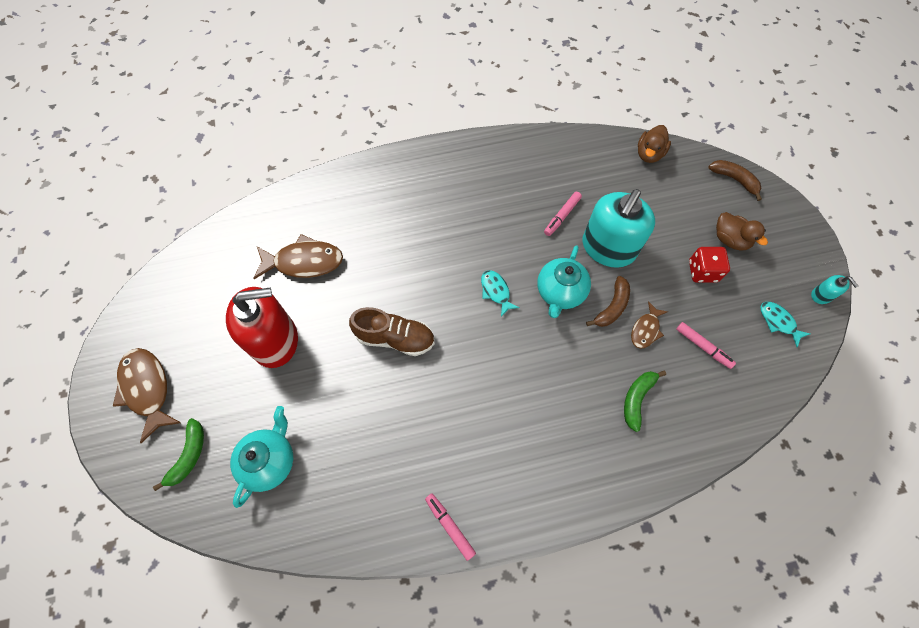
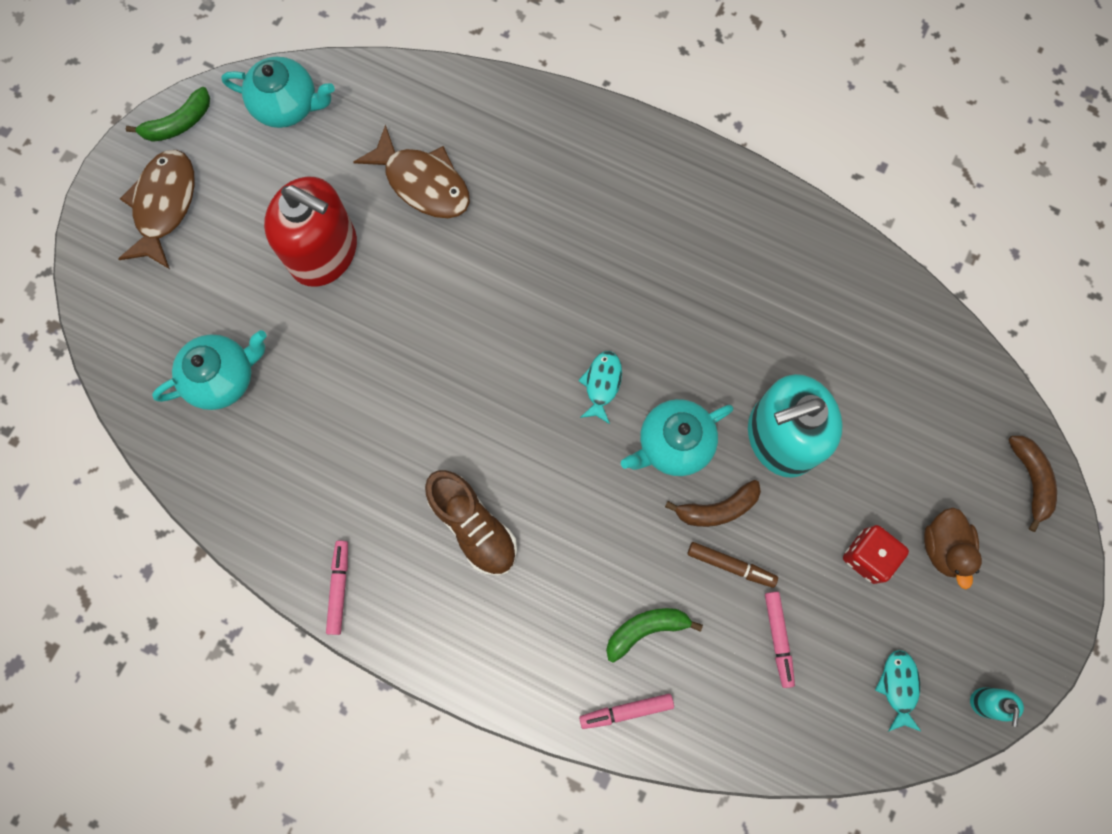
camera: 40 degrees right, 10 degrees up
green banana [153,418,204,491] -> green banana moved to [126,87,210,142]
brown shoe [349,307,435,356] -> brown shoe moved to [425,470,517,576]
pink marker [544,192,582,236] -> pink marker moved to [579,694,674,729]
brown fish [631,301,668,349] -> brown marker [688,542,778,588]
brown duck [638,125,671,163] -> none
none -> turquoise teapot [222,57,335,128]

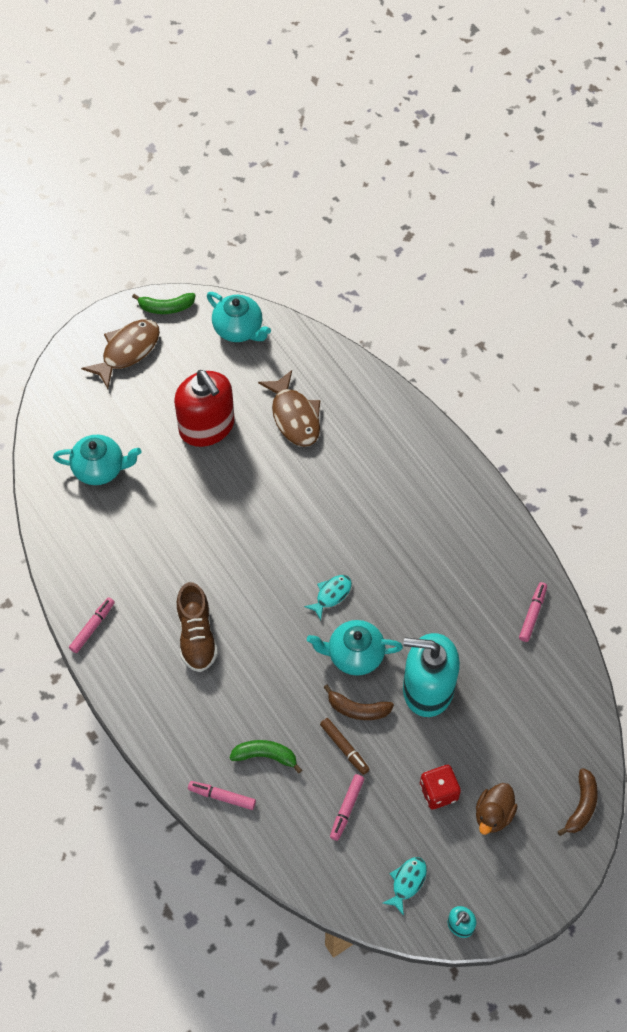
camera: 30 degrees right, 15 degrees down
none -> pink marker [519,582,547,642]

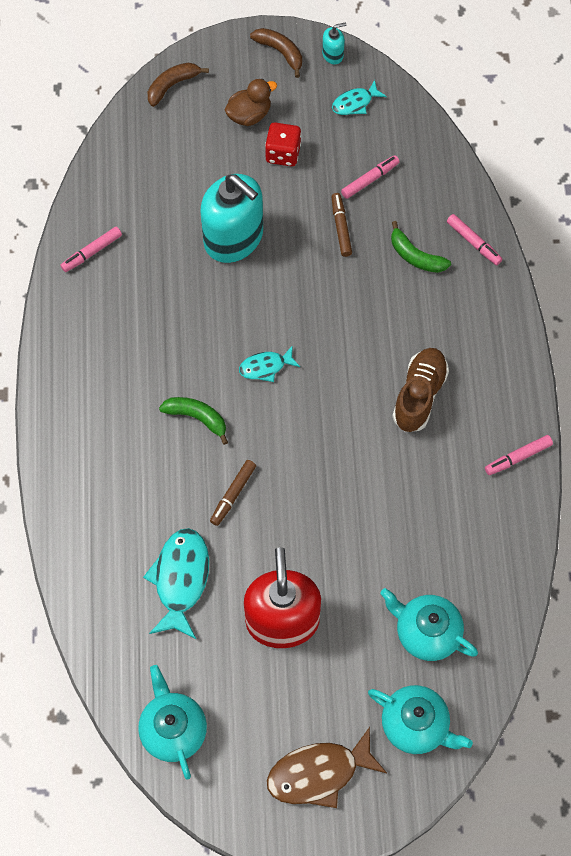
camera: 150 degrees left, 5 degrees up
green banana [132,293,196,314] -> green banana moved to [159,397,228,445]
brown fish [258,370,320,447] -> turquoise fish [143,528,209,639]
turquoise teapot [307,620,403,676] -> turquoise teapot moved to [368,685,473,754]
brown banana [323,685,394,720] -> brown banana moved to [250,28,302,78]
none -> brown marker [210,460,256,526]

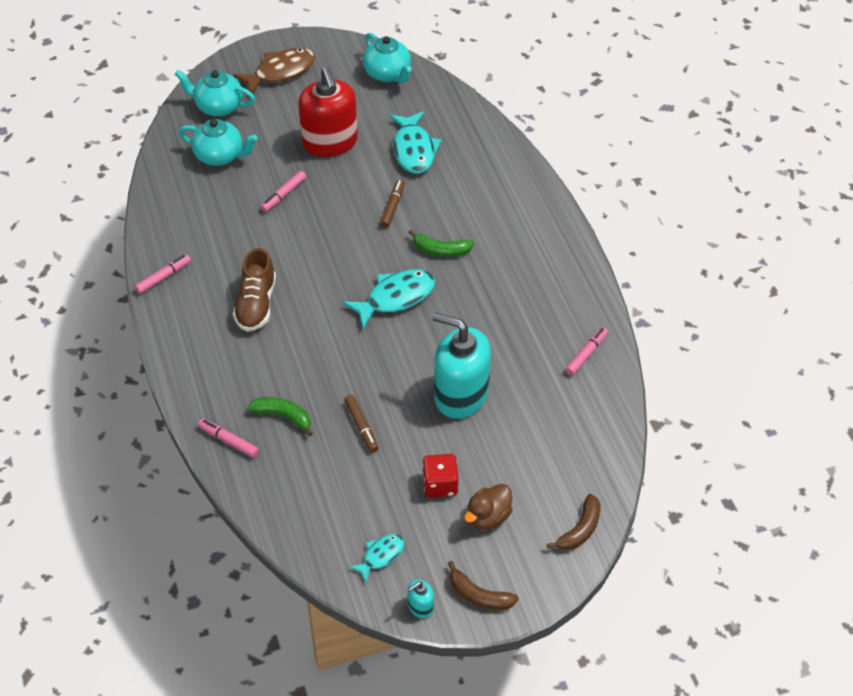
camera: 165 degrees right, 15 degrees down
turquoise fish [239,345,300,382] -> turquoise fish [343,269,435,329], size x1.76
pink marker [341,155,400,199] -> pink marker moved to [261,171,306,212]

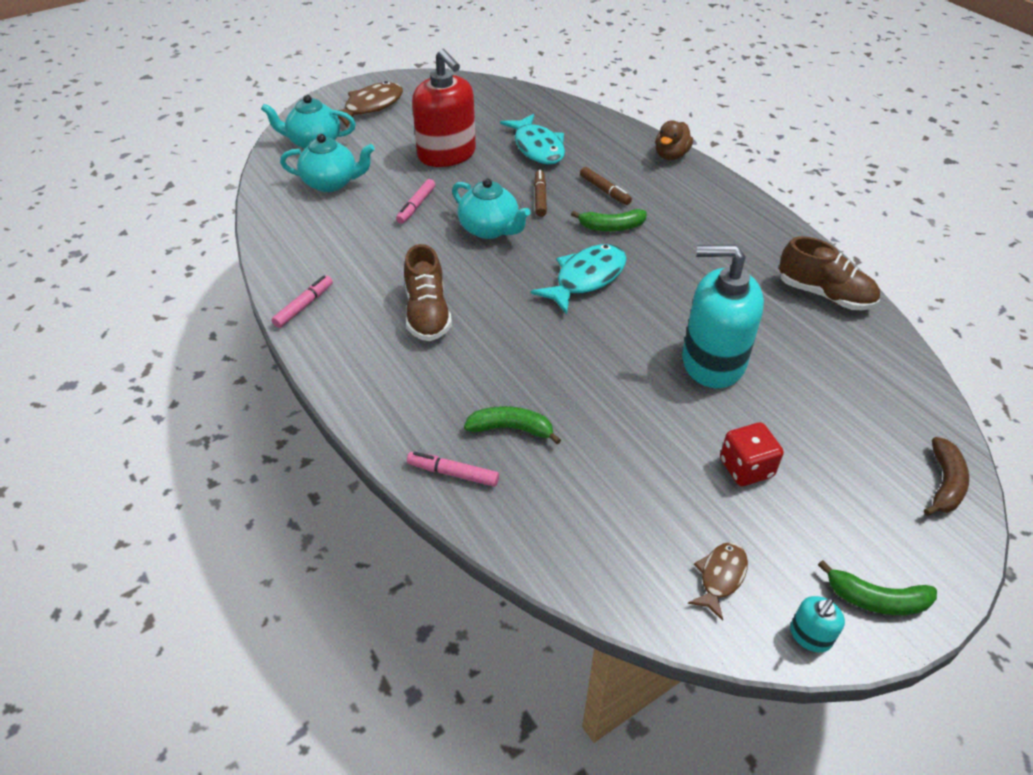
camera: 15 degrees left, 5 degrees down
brown marker [344,395,379,452] -> brown marker moved to [580,167,632,205]
turquoise fish [349,534,404,583] -> brown fish [688,542,748,621]
turquoise teapot [363,33,412,83] -> turquoise teapot moved to [452,178,531,239]
brown banana [448,561,518,610] -> green banana [818,560,937,615]
brown duck [464,484,513,530] -> brown duck moved to [655,120,693,160]
pink marker [565,327,608,376] -> brown shoe [779,236,880,310]

